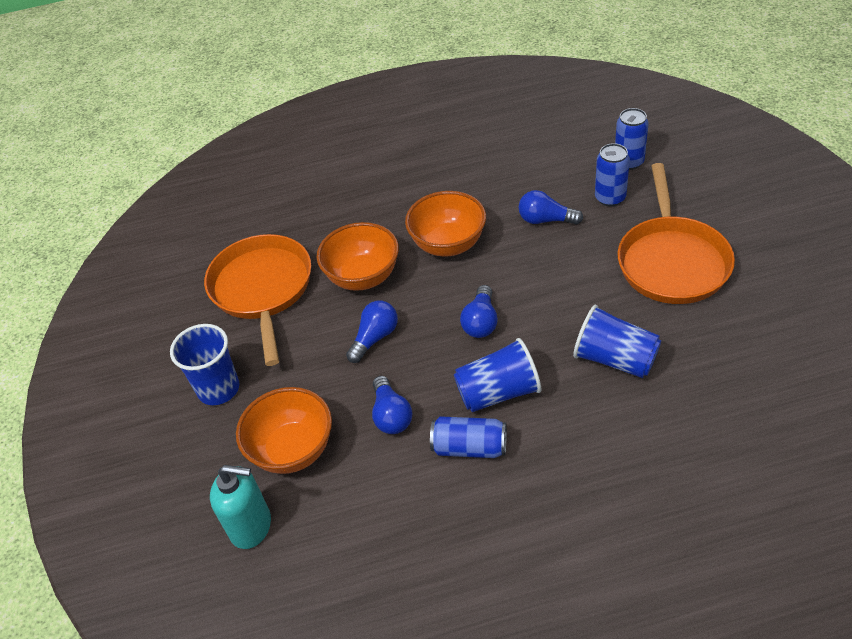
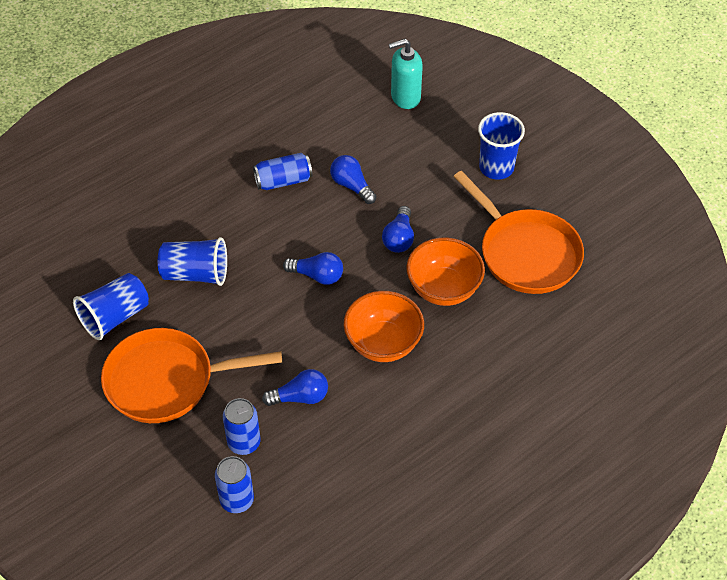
camera: 150 degrees right, 5 degrees up
orange bowl [236,387,332,474] -> none
blue cup [454,338,541,412] -> blue cup moved to [73,273,149,340]
blue light bulb [460,285,498,338] -> blue light bulb turned 120 degrees clockwise [283,252,343,285]
orange pan [618,163,735,304] -> orange pan turned 75 degrees counterclockwise [101,328,282,423]

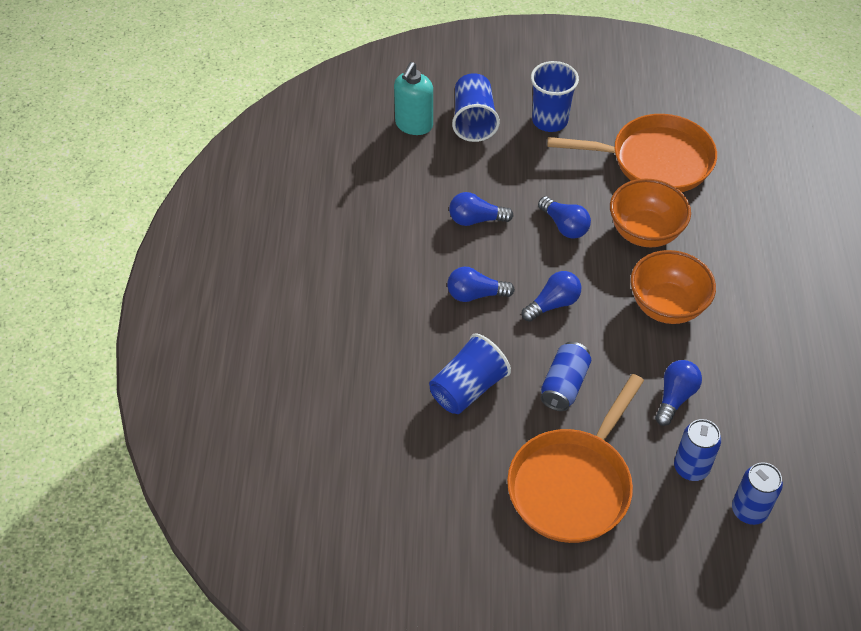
camera: 50 degrees left, 0 degrees up
blue cup [73,273,149,340] -> blue cup moved to [452,73,500,142]
blue can [253,153,312,190] -> blue can moved to [541,342,591,411]
none -> blue light bulb [447,267,515,302]

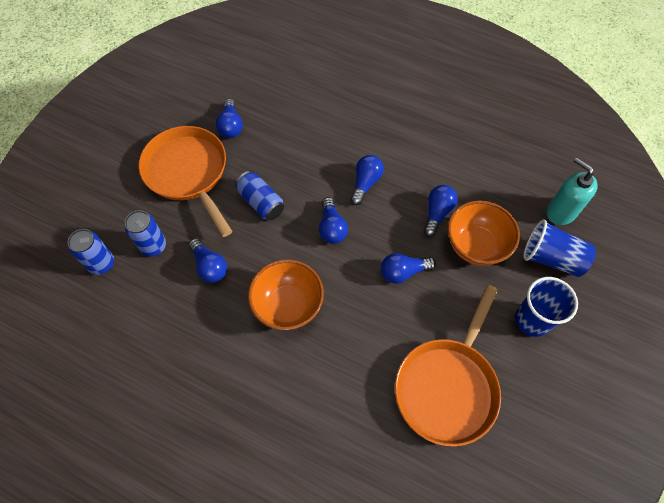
camera: 115 degrees right, 10 degrees up
blue cup [429,333,511,414] -> none
orange bowl [610,179,691,247] -> orange bowl moved to [448,200,520,266]
none -> blue light bulb [216,99,243,138]

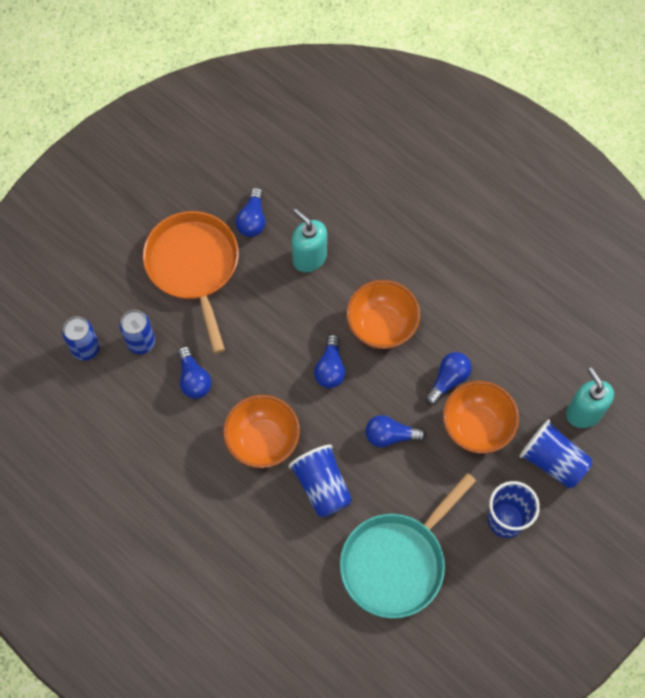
camera: 15 degrees right, 5 degrees up
blue can [235,171,284,220] -> none
blue light bulb [350,155,384,205] -> orange bowl [346,280,420,349]
orange pan [395,285,501,447] -> turquoise pan [340,473,476,618]
none -> blue cup [289,445,352,517]
none -> turquoise soap dispenser [292,209,327,272]

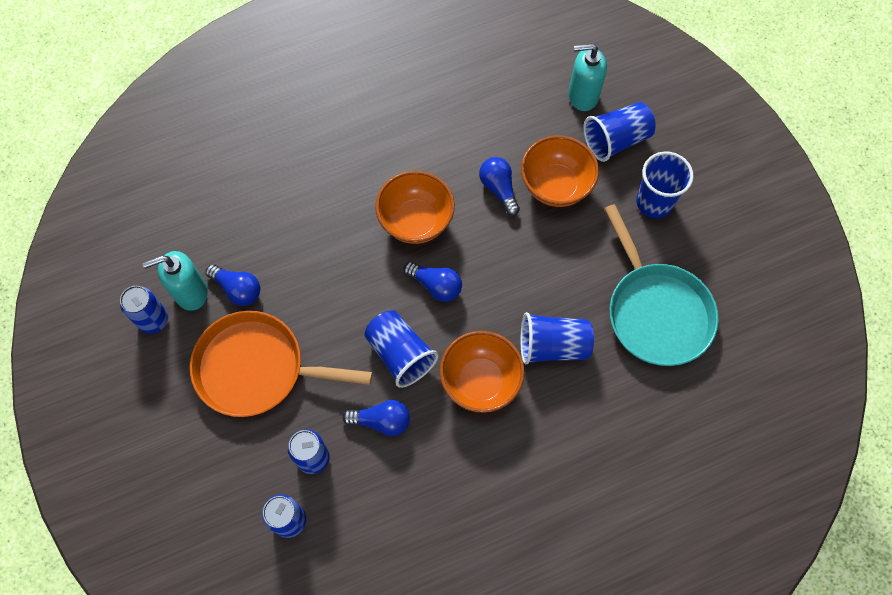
camera: 65 degrees left, 0 degrees up
turquoise soap dispenser [292,209,327,272] -> turquoise soap dispenser moved to [142,251,208,311]
blue light bulb [365,415,426,447] -> none
none -> blue can [120,286,168,334]
none -> blue cup [364,310,439,388]

